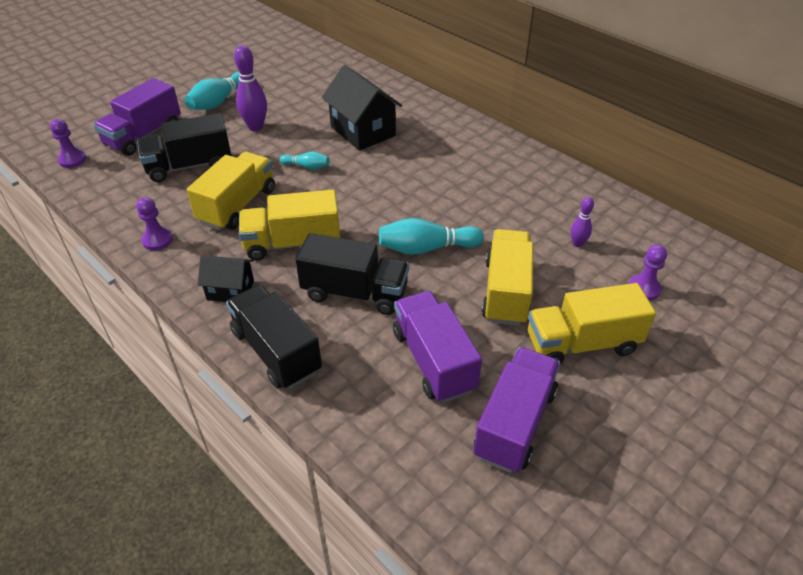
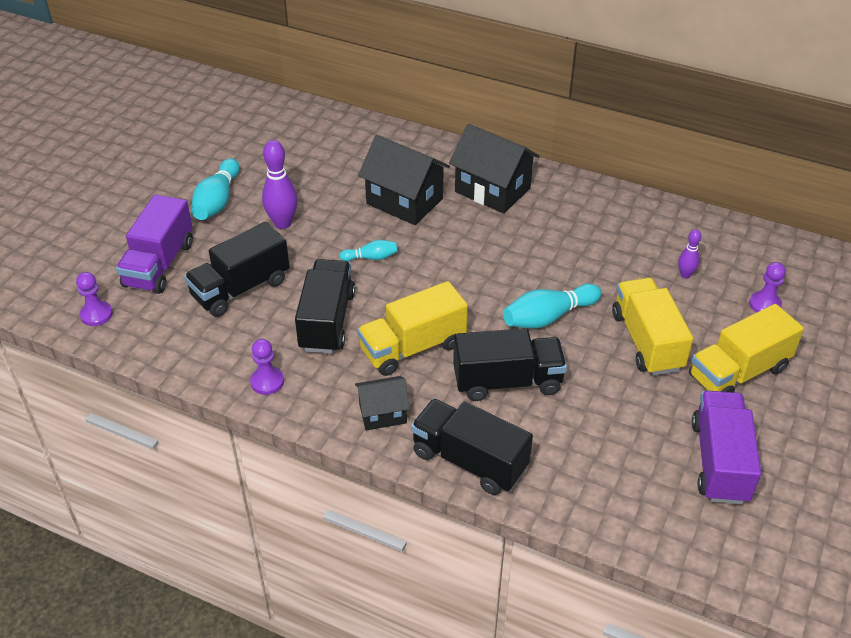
camera: 20 degrees left, 0 degrees up
yellow truck [187,152,275,231] -> black truck [295,259,355,354]
purple truck [393,291,482,403] -> none
none -> black house [449,124,540,214]

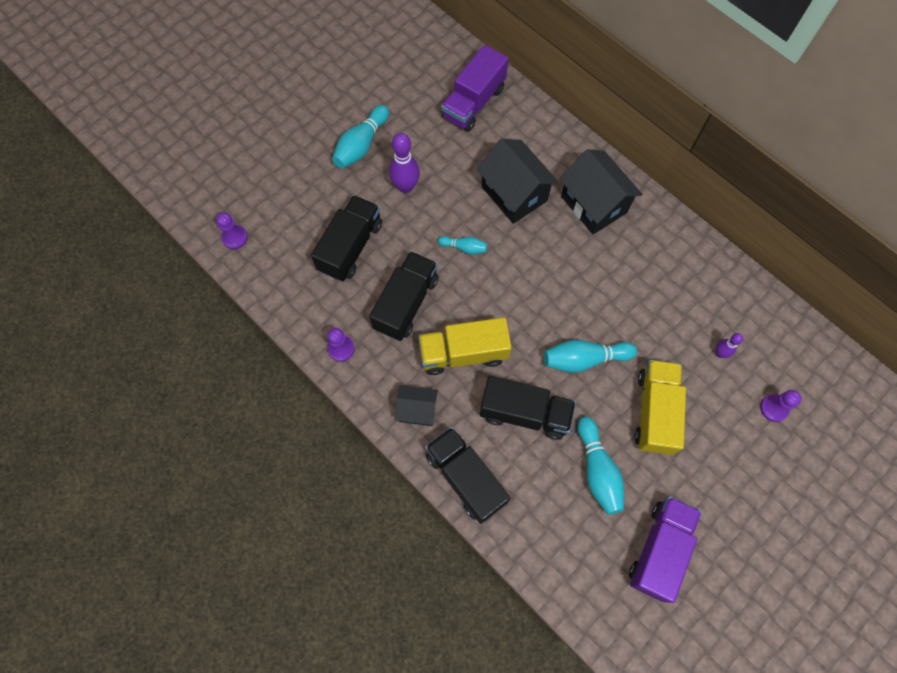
camera: 20 degrees right, 25 degrees up
purple truck [116,195,193,294] -> purple truck moved to [441,45,508,132]
black truck [184,222,290,317] -> black truck turned 135 degrees clockwise [311,195,382,281]
yellow truck [689,304,804,392] -> none
none -> turquoise bowling pin [577,417,624,515]

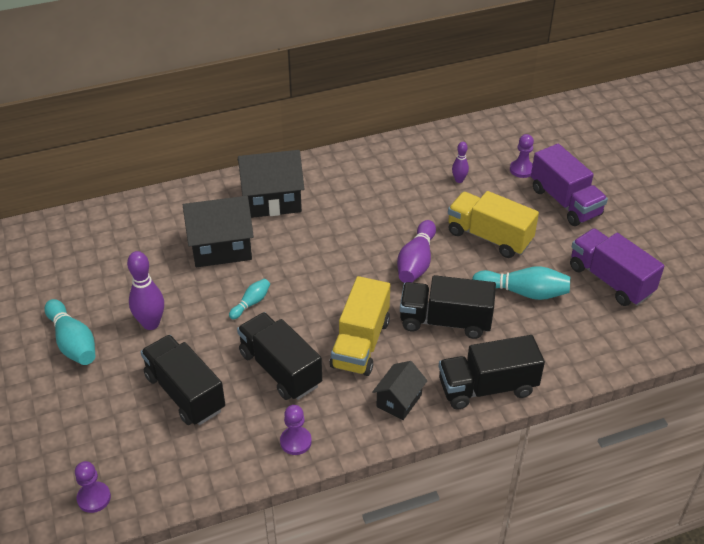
camera: 65 degrees left, 25 degrees down
purple truck [441,45,508,132] -> purple truck moved to [531,144,608,226]
black truck [480,376,576,440] -> black truck turned 120 degrees counterclockwise [400,275,496,339]
turquoise bowling pin [544,340,637,373] -> purple bowling pin [397,220,436,283]

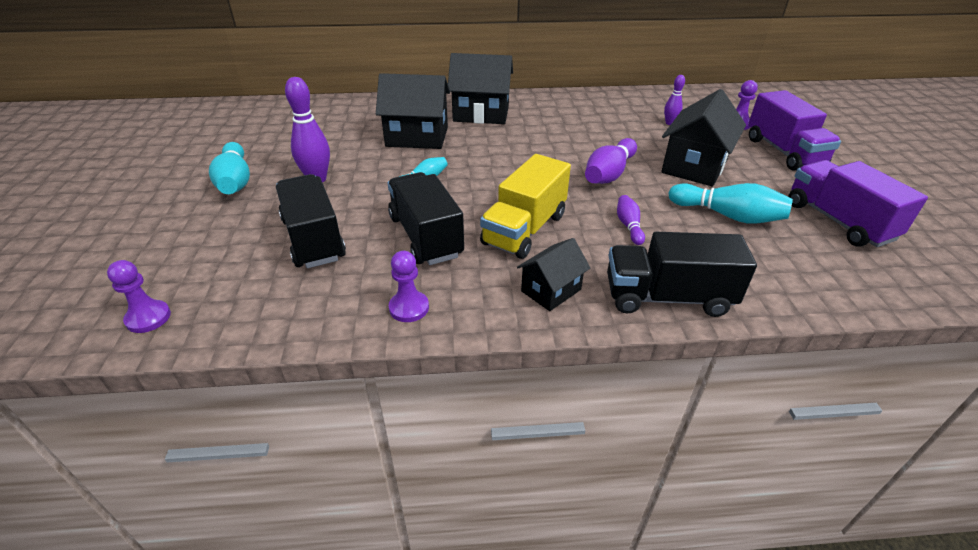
camera: 15 degrees right, 5 degrees down
black truck [400,275,496,339] -> purple bowling pin [617,195,645,245]
yellow truck [448,191,539,258] -> black house [661,89,746,186]

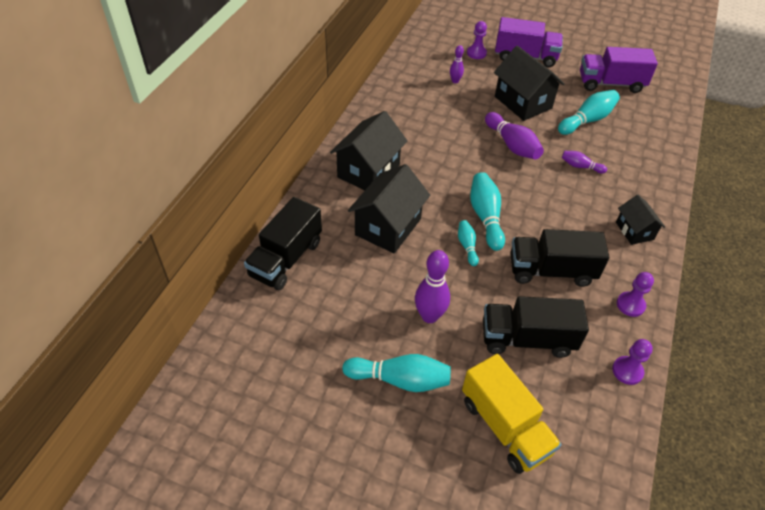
camera: 65 degrees left, 10 degrees up
purple pawn [107,260,171,333] -> purple pawn moved to [612,339,653,385]
yellow truck [480,154,571,259] -> yellow truck moved to [462,354,562,474]
black truck [607,232,757,317] -> black truck moved to [244,197,322,290]
none -> turquoise bowling pin [470,172,505,251]

